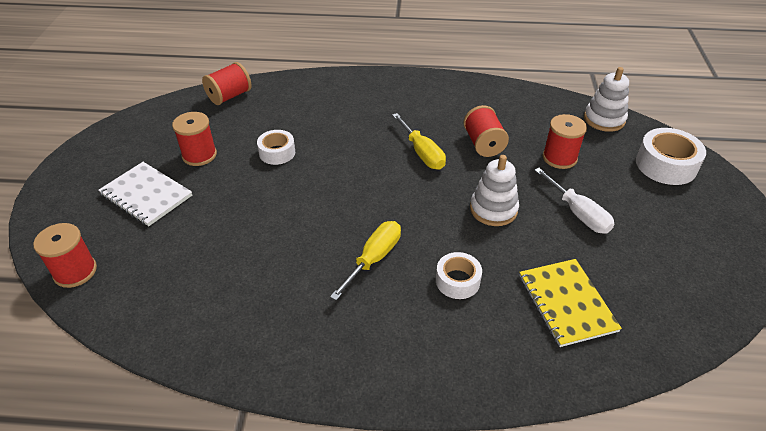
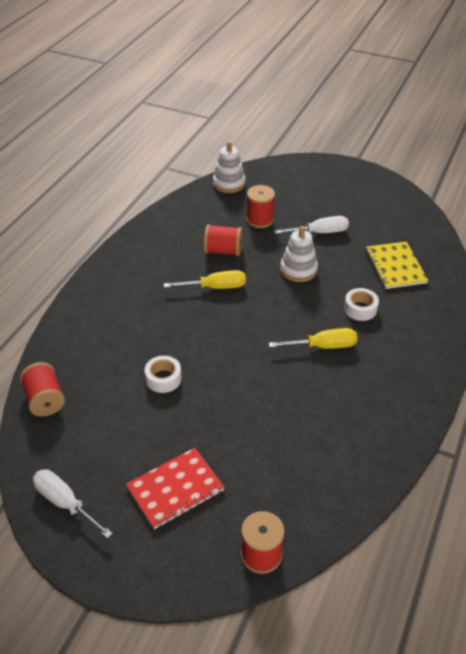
camera: 70 degrees left, 0 degrees up
white notebook [98,162,192,226] -> red notebook [126,448,225,529]
red spool [172,112,217,166] -> none
yellow screwdriver [330,221,401,301] -> yellow screwdriver turned 120 degrees clockwise [269,328,357,349]
yellow notebook [519,259,622,347] -> yellow notebook turned 75 degrees clockwise [366,241,428,289]
white tape [636,128,706,185] -> none
none -> white screwdriver [33,469,113,539]

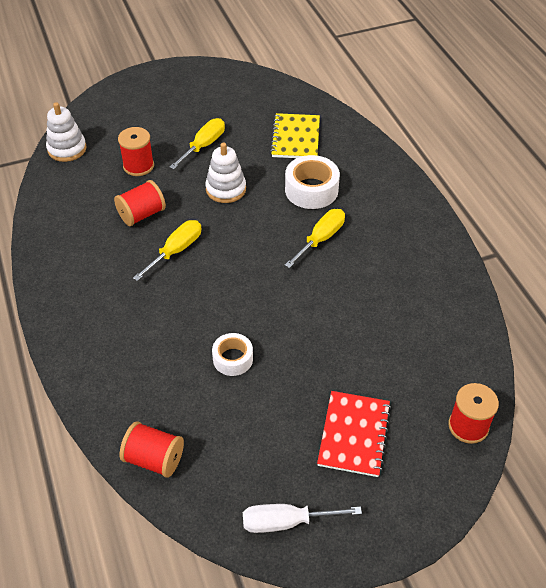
camera: 45 degrees left, 5 degrees up
white screwdriver [274,216,349,234] -> yellow screwdriver [169,118,225,170]
white tape [344,288,379,321] -> white tape [285,155,340,209], size x1.58
yellow notebook [366,241,428,289] -> yellow notebook turned 60 degrees clockwise [270,113,320,158]

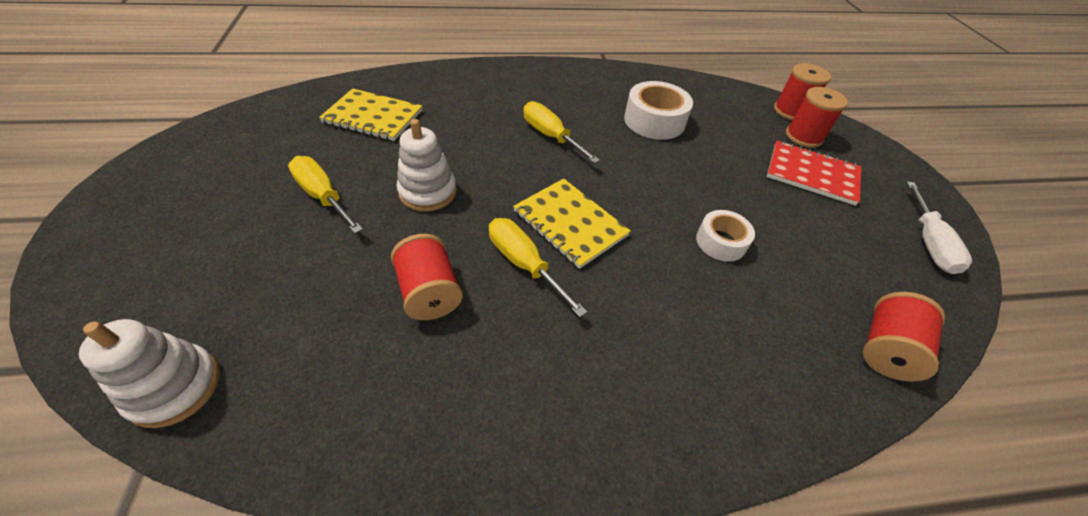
camera: 80 degrees left, 0 degrees up
red spool [118,127,154,176] -> red spool moved to [786,87,848,148]
white tape [285,155,340,209] -> white tape moved to [624,81,693,140]
none -> yellow notebook [513,178,631,269]

